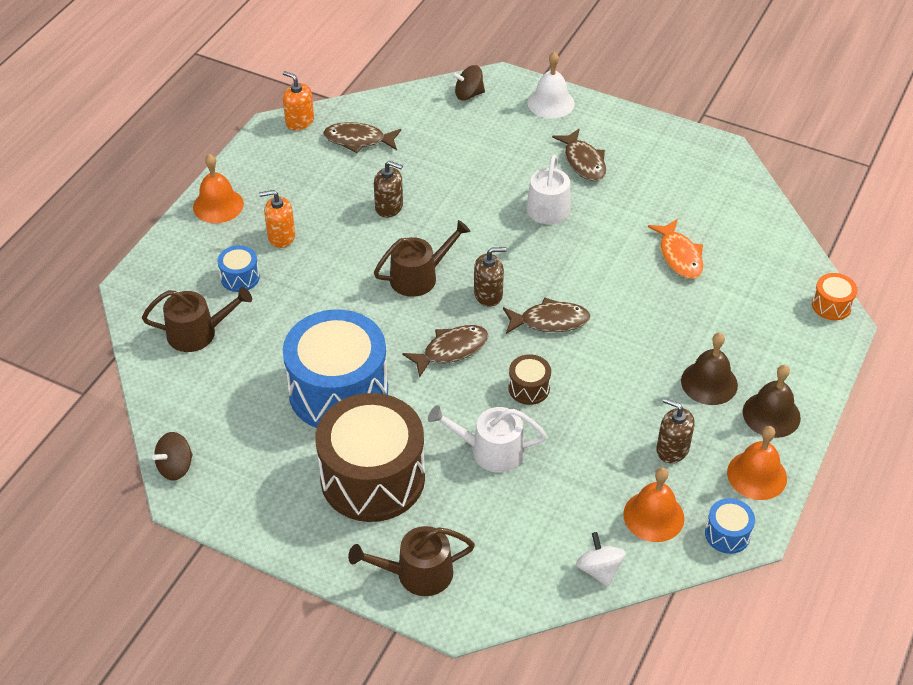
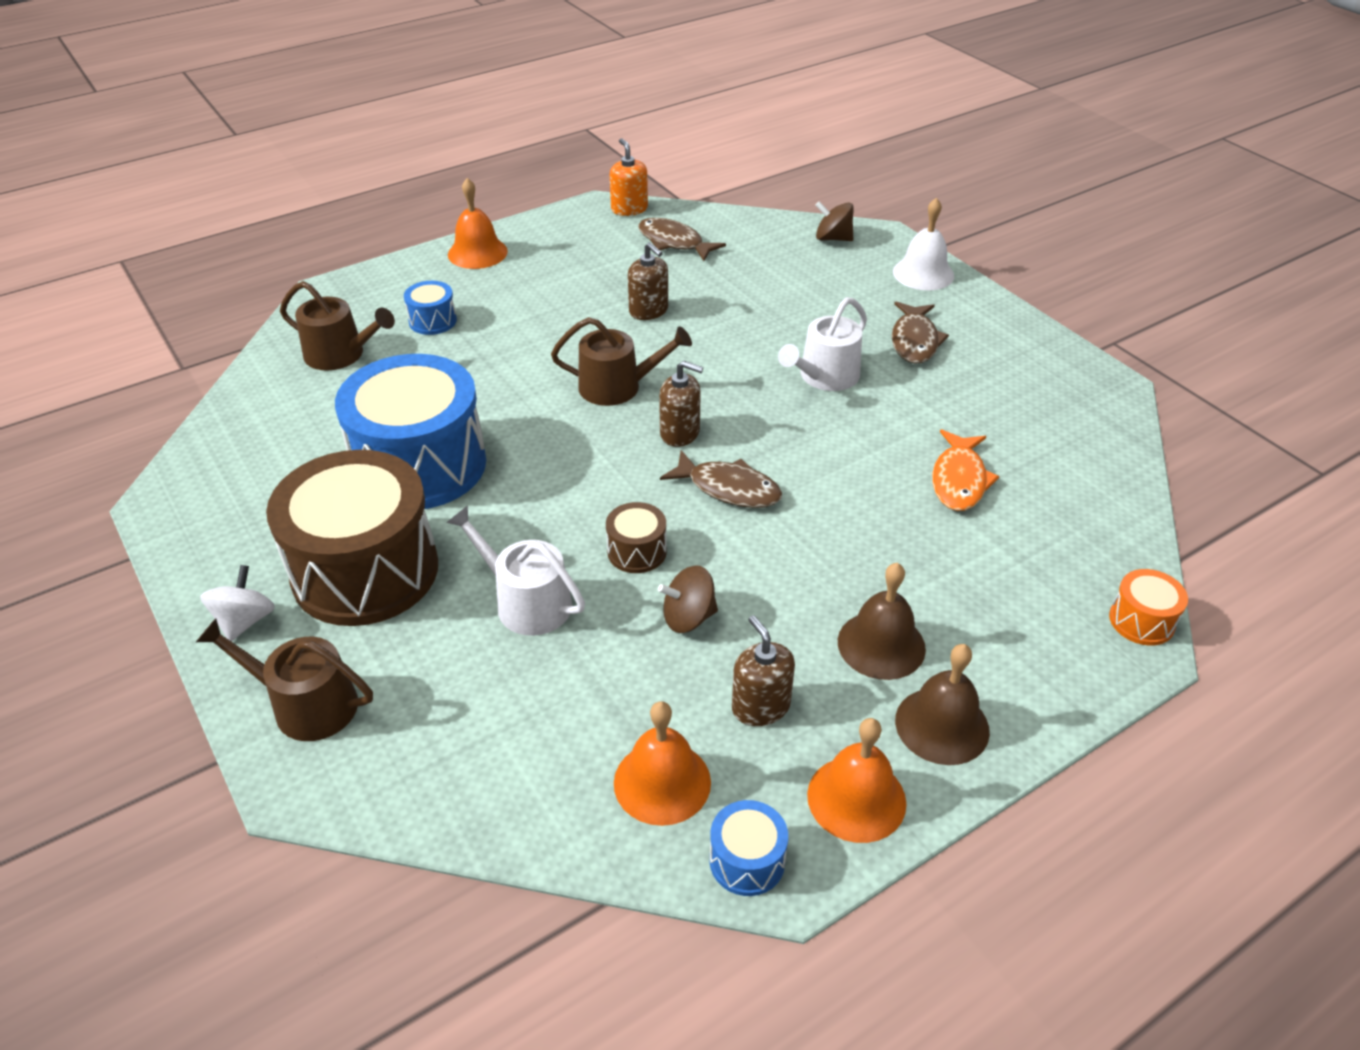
camera: 30 degrees right, 5 degrees down
brown spinning top [152,432,193,481] -> brown spinning top moved to [658,565,718,633]
orange soap dispenser [259,190,295,248] -> none
brown fish [402,325,489,378] -> none
white spinning top [576,532,626,587] -> white spinning top moved to [200,565,275,641]

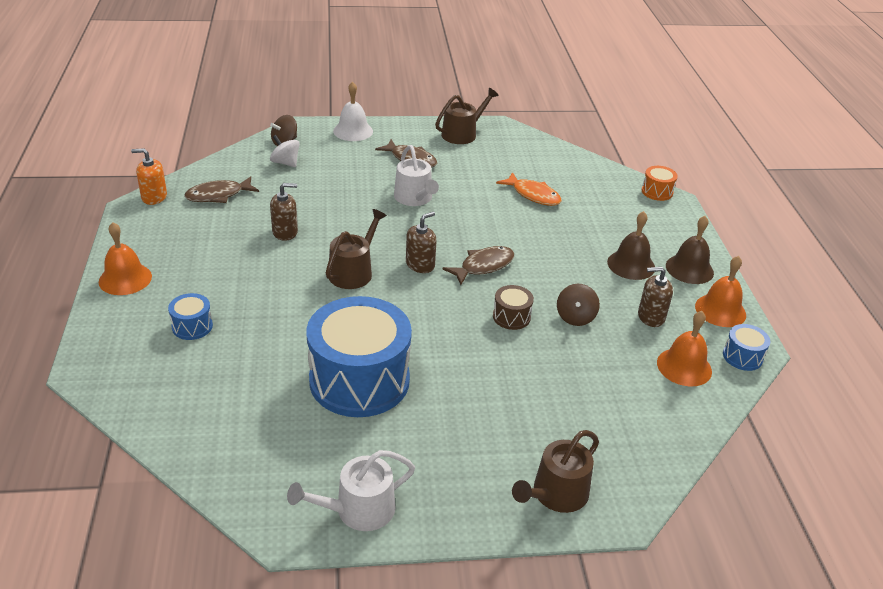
camera: 65 degrees left, 5 degrees down
white spinning top [200,565,275,641] -> white spinning top moved to [270,135,299,167]
brown drum [266,450,438,626] -> none
brown watering can [280,281,395,371] -> brown watering can moved to [435,88,499,144]
white watering can [446,505,585,636] -> white watering can moved to [287,450,415,531]

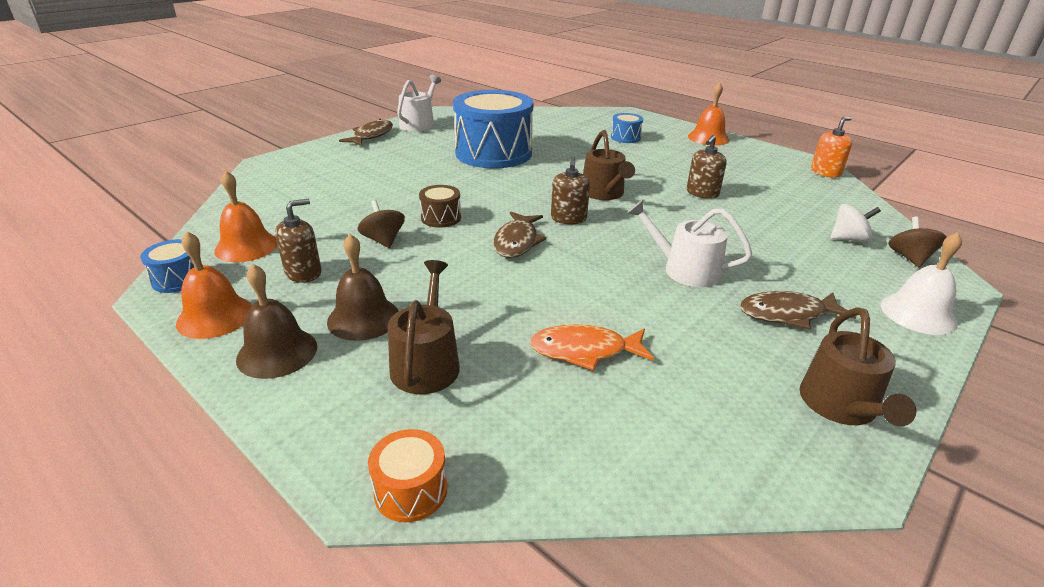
camera: 140 degrees right, 5 degrees down
brown fish [184,176,259,203] -> brown fish moved to [339,119,393,146]
brown watering can [512,430,599,513] -> brown watering can moved to [388,260,460,394]

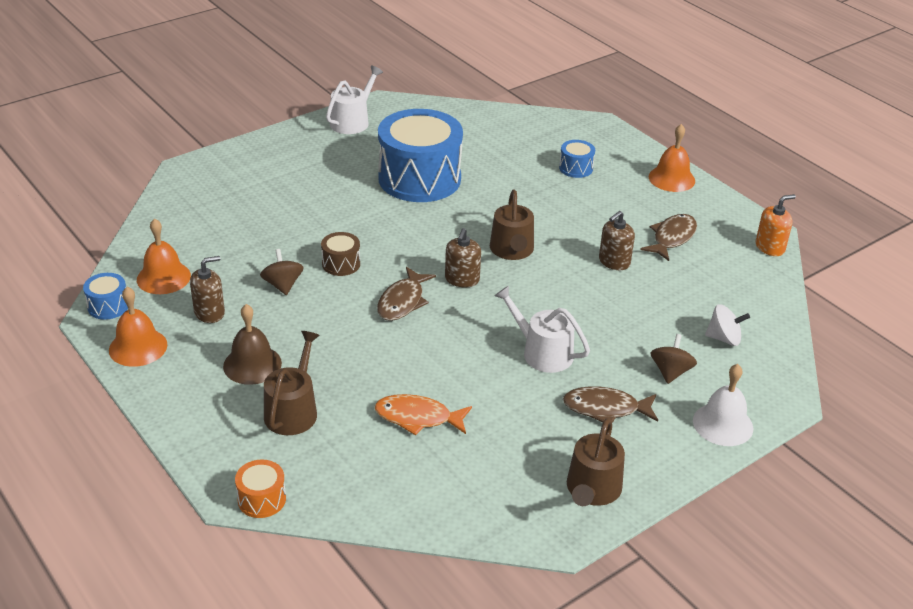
camera: 10 degrees right, 5 degrees up
brown bell [236,264,317,379] -> none
brown fish [339,119,393,146] -> brown fish moved to [640,214,697,261]
brown spinning top [888,217,947,267] -> brown spinning top moved to [651,334,697,384]

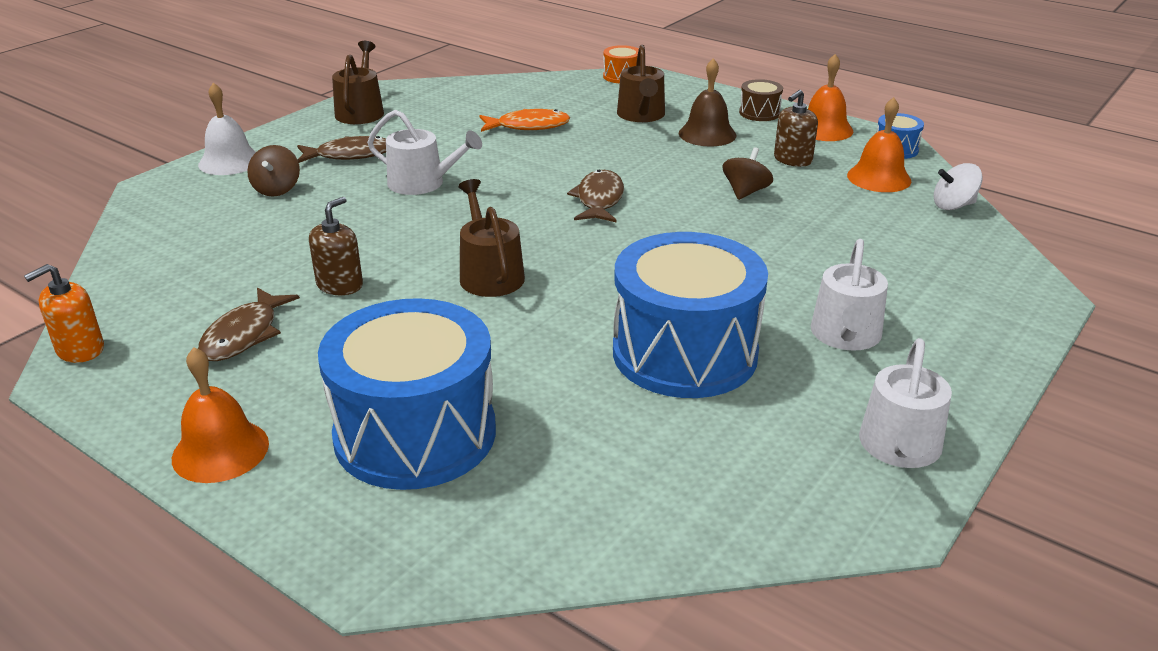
camera: 165 degrees right, 5 degrees down
brown spinning top [260,249,303,295] -> brown spinning top turned 120 degrees counterclockwise [722,147,773,200]
brown drum [321,232,360,276] -> brown drum moved to [739,79,783,121]
brown soap dispenser [445,228,481,287] -> none
blue drum [559,140,595,178] -> blue drum [318,298,496,490], size x2.39
white spinning top [705,304,750,346] -> white spinning top moved to [934,163,983,210]
none -> white watering can [811,239,888,351]

